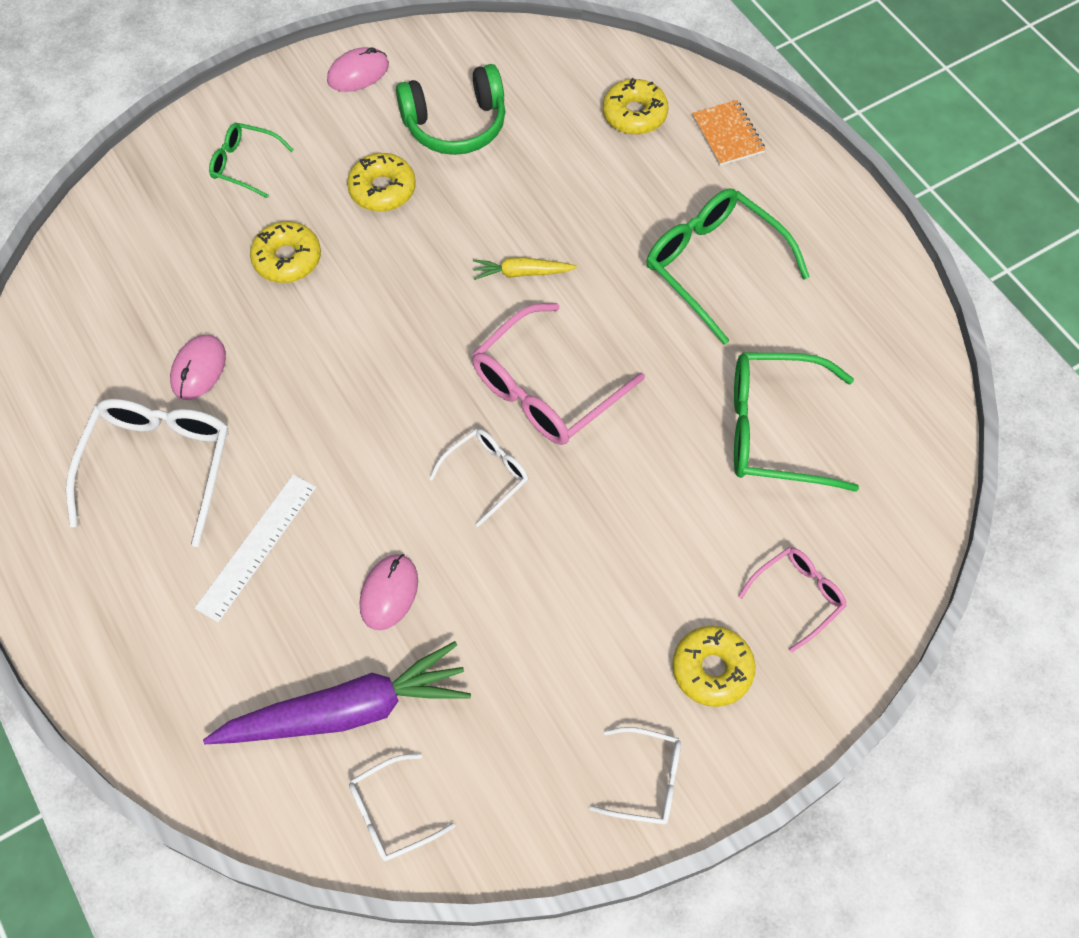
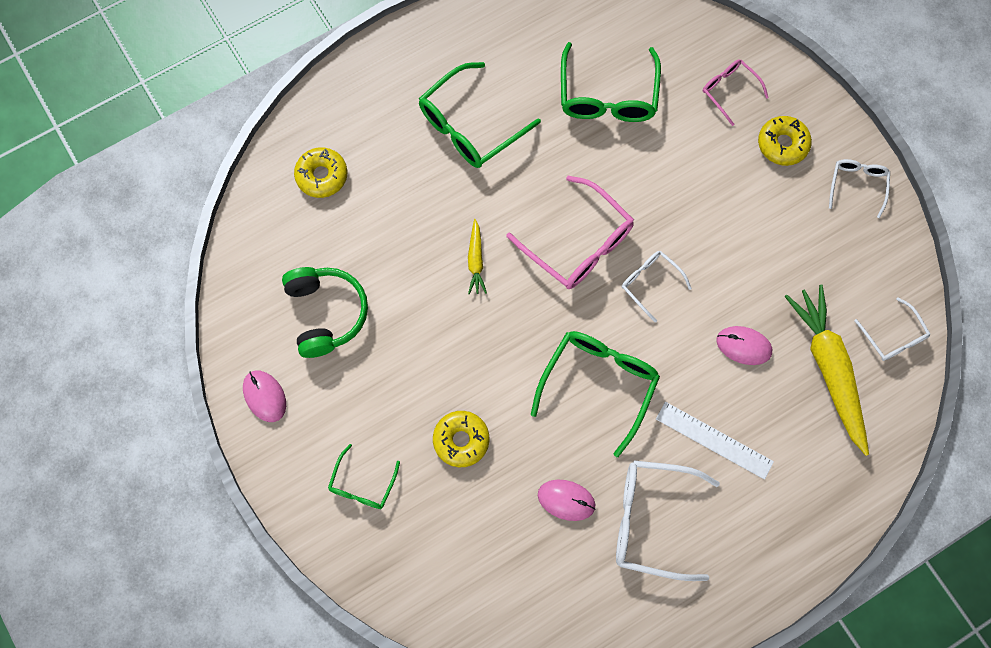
camera: 90 degrees left, 10 degrees up
purple carrot [203,641,471,744] -> yellow carrot [784,285,869,456]
yellow donut [347,153,416,211] -> none
orange notebook [692,100,766,166] -> none
none -> green glasses [531,331,660,457]

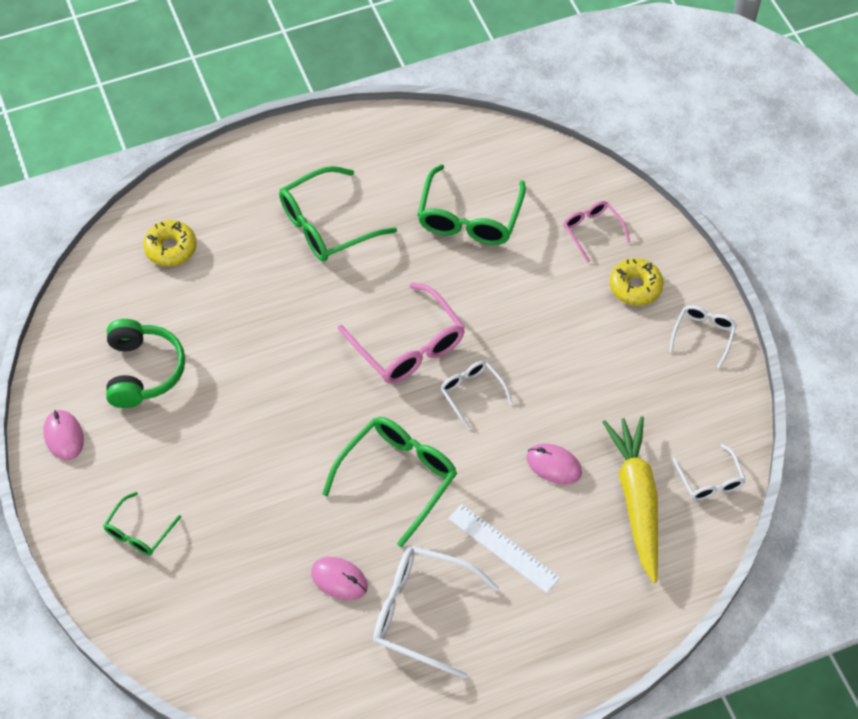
camera: 10 degrees right, 15 degrees down
yellow donut [433,411,489,467] -> none
yellow carrot [468,219,487,294] -> none

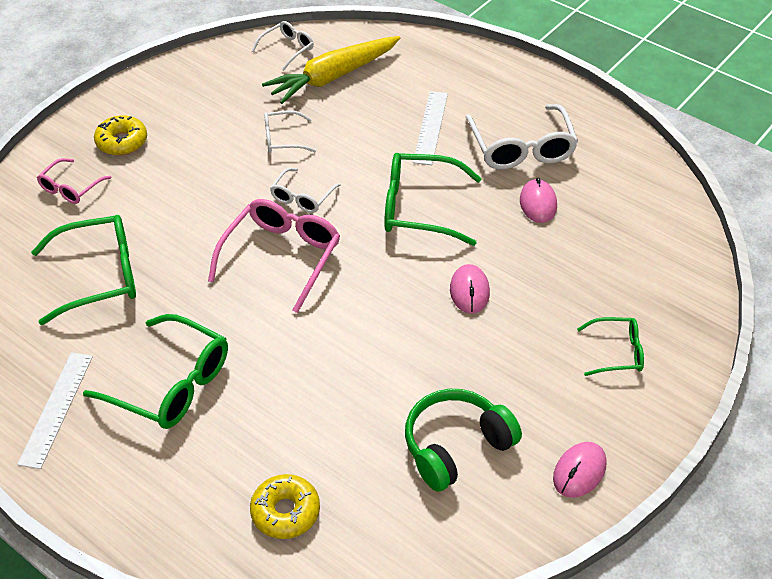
camera: 120 degrees left, 10 degrees down
pink mouse [526,443,582,484] -> pink mouse moved to [450,264,490,314]
white glasses [669,305,737,368] -> white glasses moved to [264,110,316,153]
none -> white ruler [17,352,93,469]

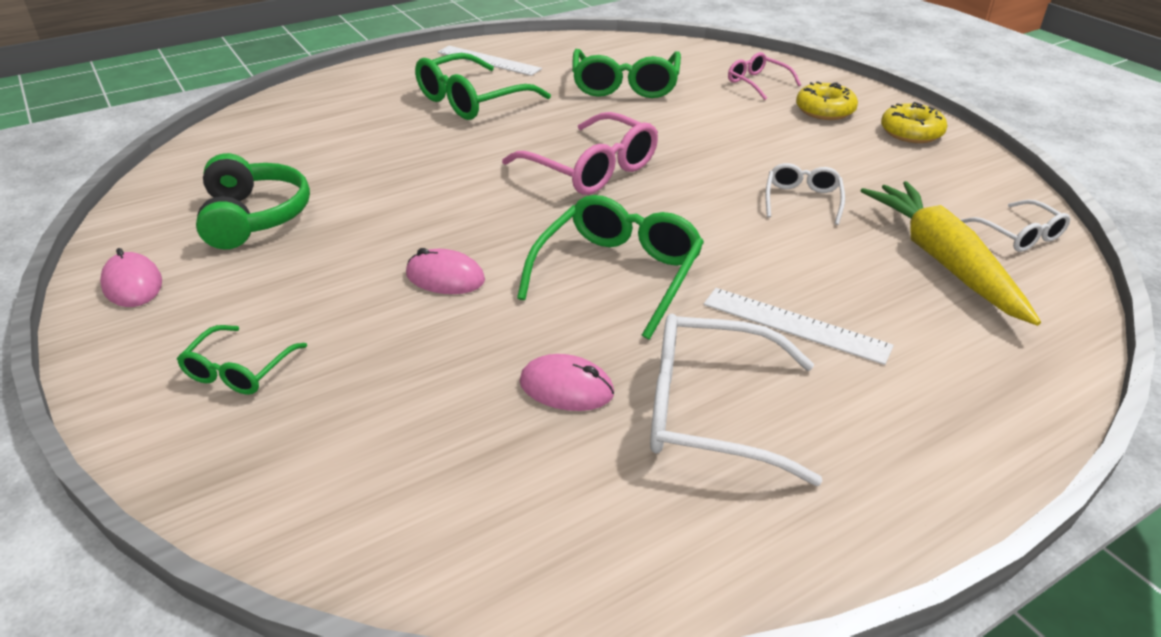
camera: 110 degrees right, 10 degrees down
yellow donut [250,474,320,539] -> yellow donut moved to [881,102,947,143]
white glasses [270,168,341,213] -> none

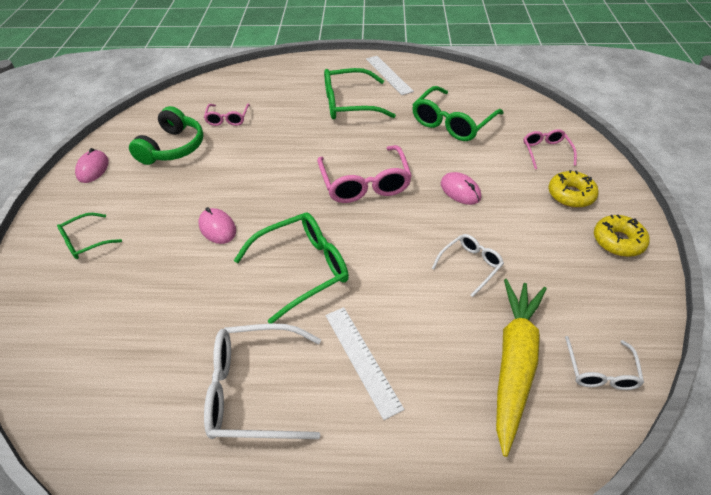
camera: 35 degrees right, 10 degrees up
pink mouse [520,354,614,411] -> pink mouse moved to [441,172,481,205]
white glasses [650,314,822,486] -> white glasses turned 45 degrees counterclockwise [204,323,321,439]
none -> pink glasses [204,103,250,126]

